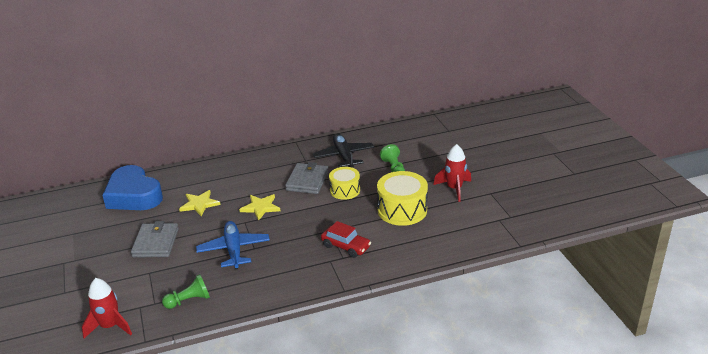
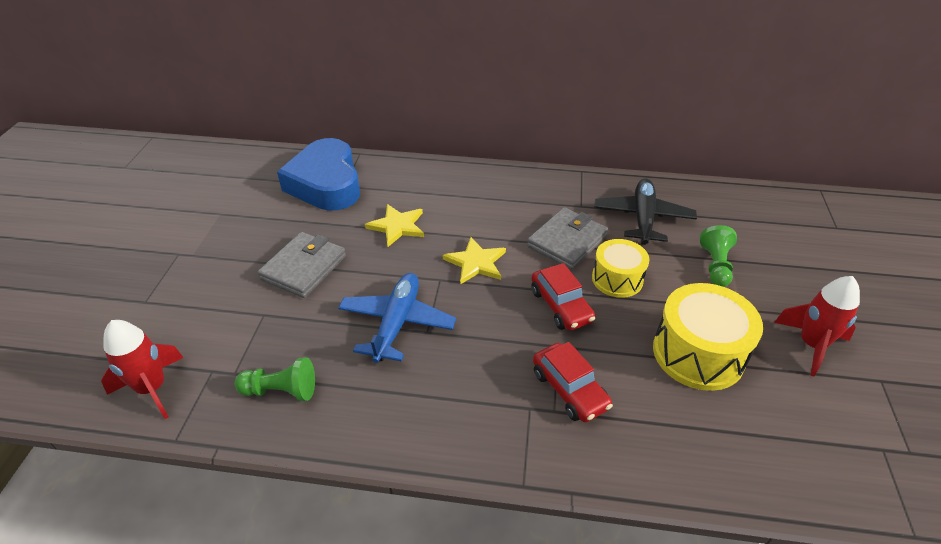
camera: 25 degrees right, 10 degrees up
none -> red car [531,263,595,331]

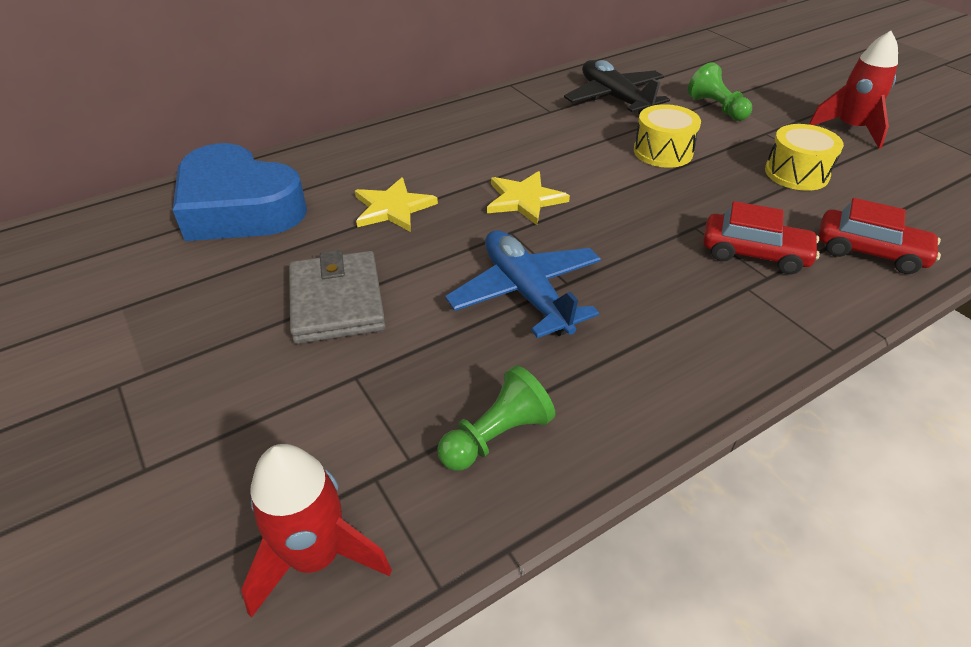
camera: 40 degrees left, 0 degrees up
grey wallet [527,208,608,270] -> none
red car [531,263,595,331] -> red car moved to [819,198,941,274]
yellow drum [653,283,763,391] -> yellow drum [765,124,844,191], size x0.64

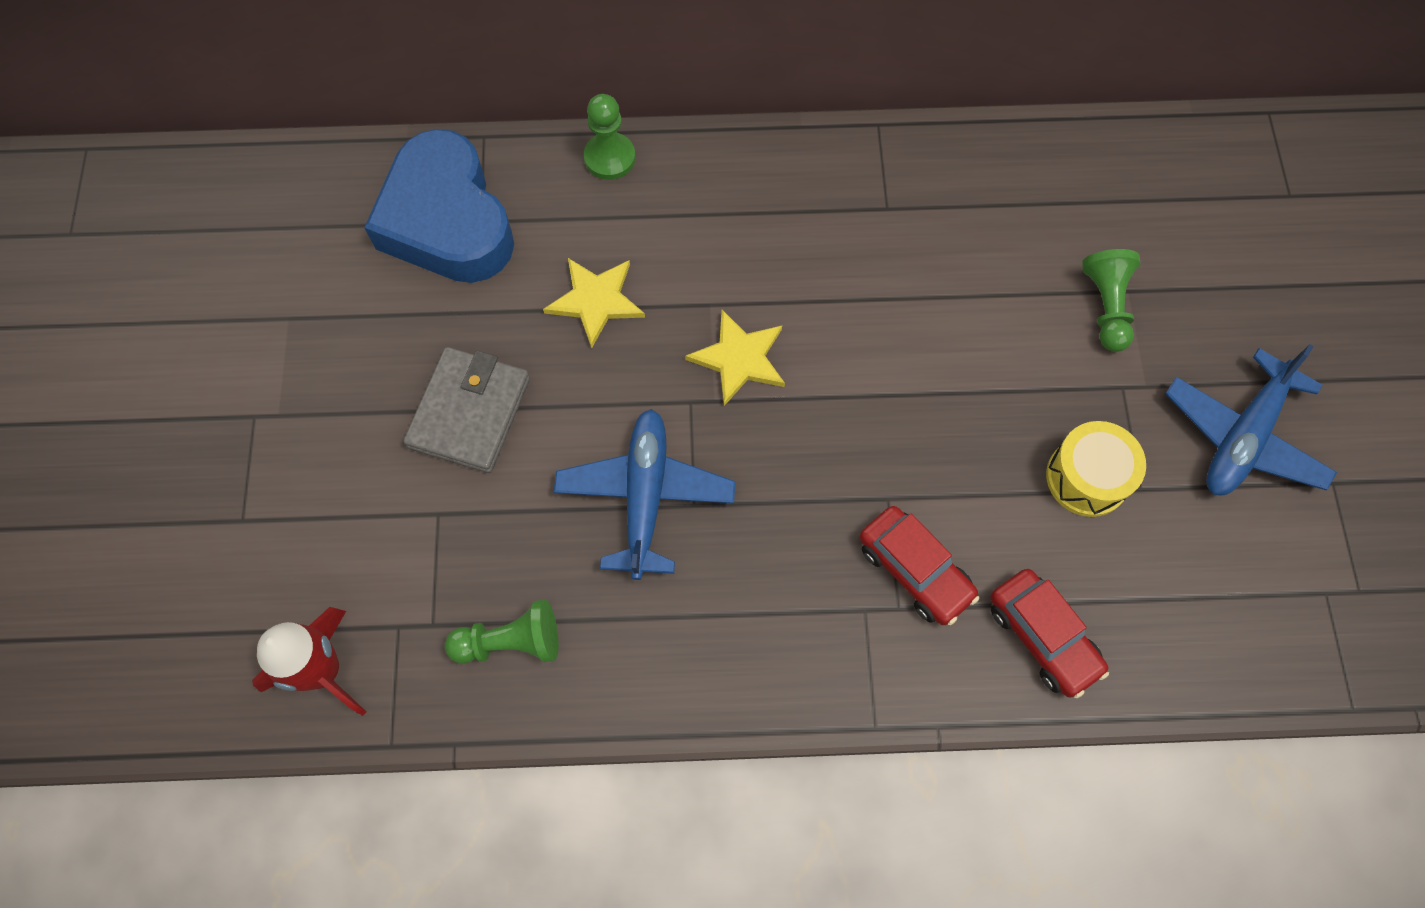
camera: 30 degrees right, 25 degrees up
black plane [564,60,670,114] -> none
yellow drum [634,104,701,168] -> none
red rocket [809,31,898,149] -> blue plane [1165,344,1337,495]
none -> green pawn [584,94,635,180]

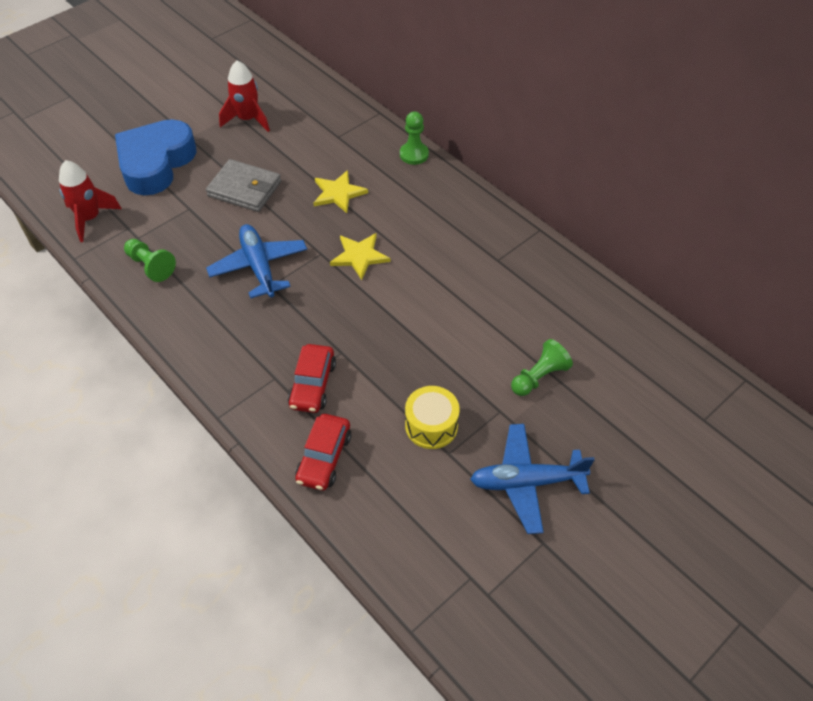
camera: 50 degrees right, 15 degrees down
blue heart [364,129,514,283] -> blue heart moved to [115,119,197,195]
grey wallet [404,347,530,473] -> grey wallet turned 45 degrees clockwise [206,159,281,212]
blue plane [554,409,735,580] -> blue plane turned 75 degrees counterclockwise [206,224,307,299]
none -> red rocket [219,60,270,132]

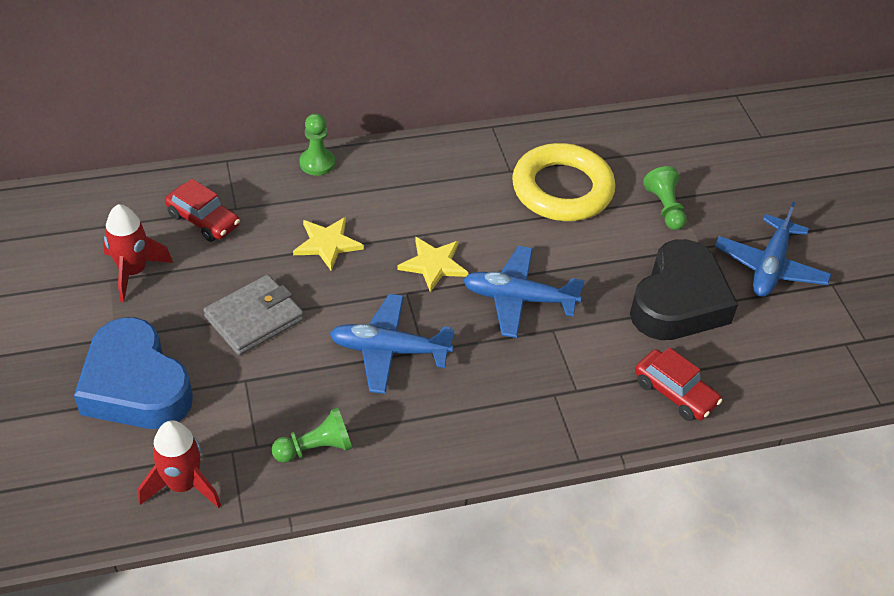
camera: 65 degrees left, 5 degrees down
red car [288,344,336,413] -> red car moved to [165,179,240,242]
yellow drum [405,386,460,449] -> black heart [630,239,738,340]
none -> blue plane [463,246,585,338]
none -> yellow ring [512,143,615,221]

